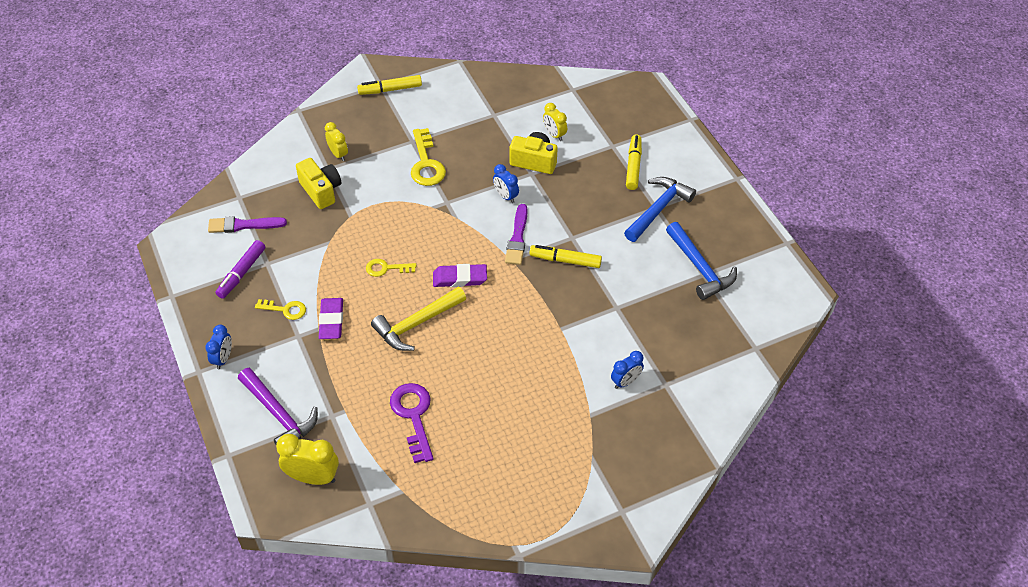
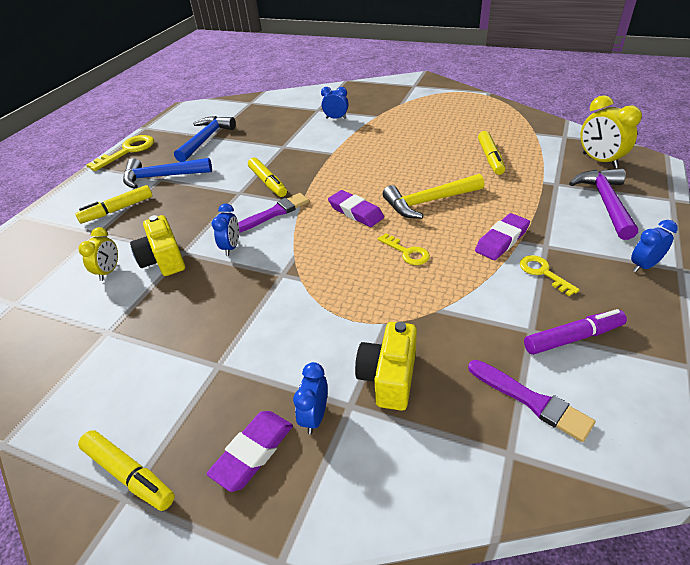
camera: 130 degrees left, 10 degrees down
yellow clock [325,122,348,161] -> blue clock [293,362,328,434]
yellow hammer [371,287,466,351] -> yellow hammer turned 150 degrees clockwise [383,174,484,219]
purple key [390,383,433,463] -> yellow marker [478,131,505,175]
yellow key [411,128,446,186] -> yellow key moved to [86,135,154,171]
none -> purple eraser [206,411,293,492]

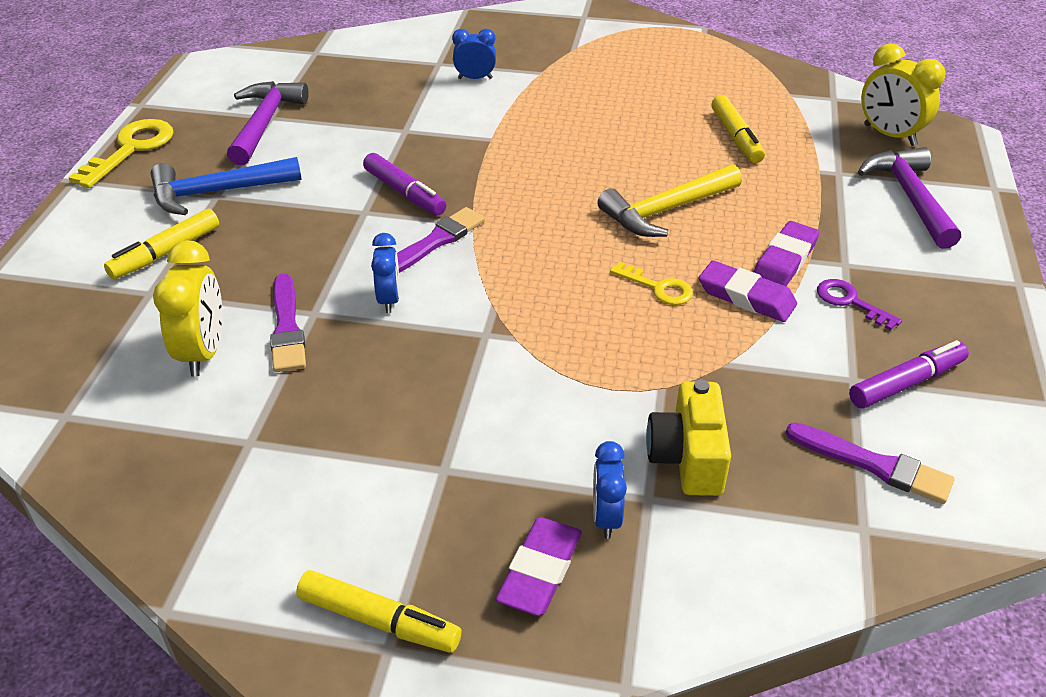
camera: 15 degrees left, 0 degrees up
yellow clock [78,227,118,281] -> yellow clock [153,240,223,377], size x1.58
yellow camera [130,215,185,276] -> purple brush [270,274,306,372]
blue hammer [174,116,236,162] -> purple hammer [227,81,309,165]
yellow marker [248,157,287,197] -> purple marker [363,153,446,215]
purple eraser [328,190,384,227] -> purple eraser moved to [699,260,797,322]
yellow key [519,255,580,296] -> purple key [817,279,902,331]
blue clock [631,220,678,272] -> none

